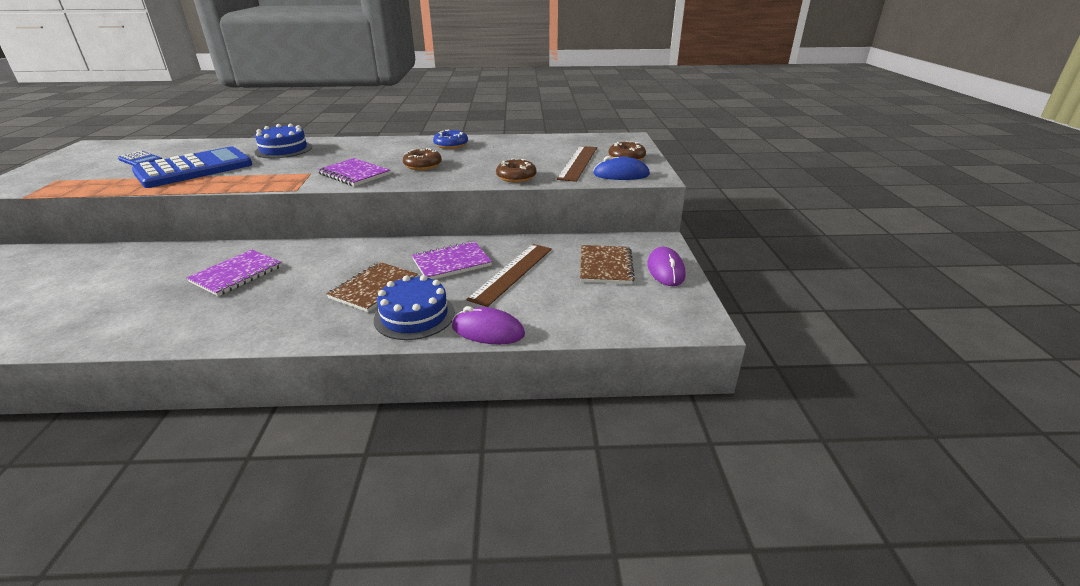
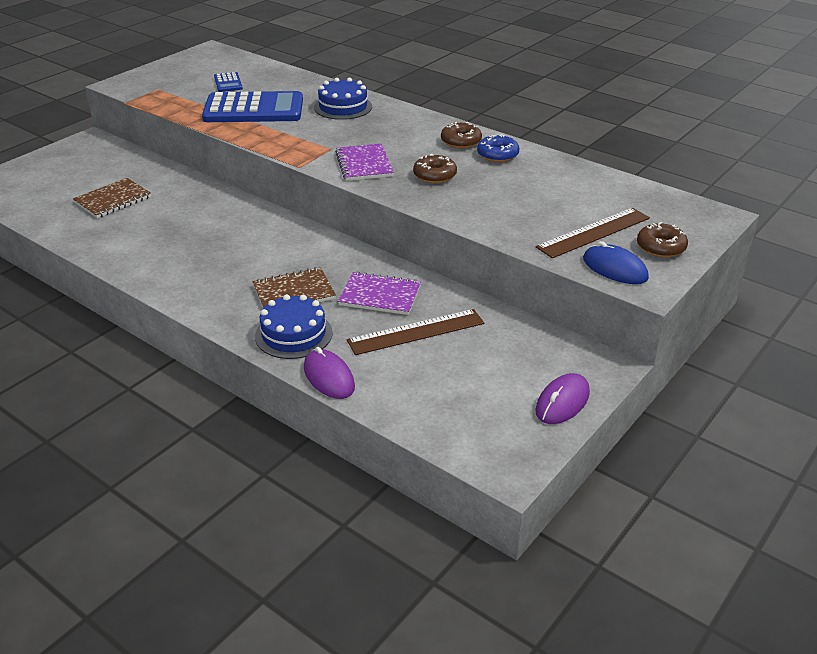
camera: 40 degrees right, 5 degrees up
purple notebook [186,250,282,296] -> none
brown donut [496,159,537,183] -> brown donut moved to [441,122,482,149]
brown notebook [580,245,635,284] -> brown notebook moved to [73,178,151,218]

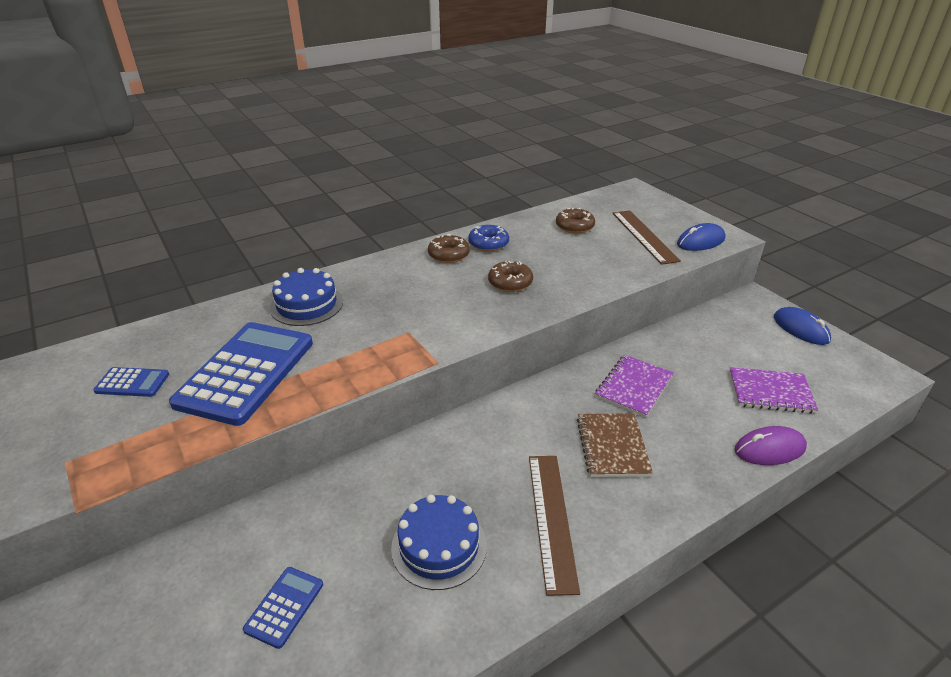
camera: 70 degrees left, 0 degrees up
brown notebook [73,178,151,218] -> blue calculator [243,567,323,649]
blue cake [255,294,333,359] -> blue cake moved to [391,495,487,590]
purple notebook [335,143,394,181] -> purple notebook moved to [729,367,818,414]
brown ruler [347,309,484,355] -> brown ruler moved to [529,456,580,596]
purple mouse [535,373,590,424] -> blue mouse [774,307,831,345]
brown donut [637,222,688,258] -> brown donut moved to [556,208,595,234]

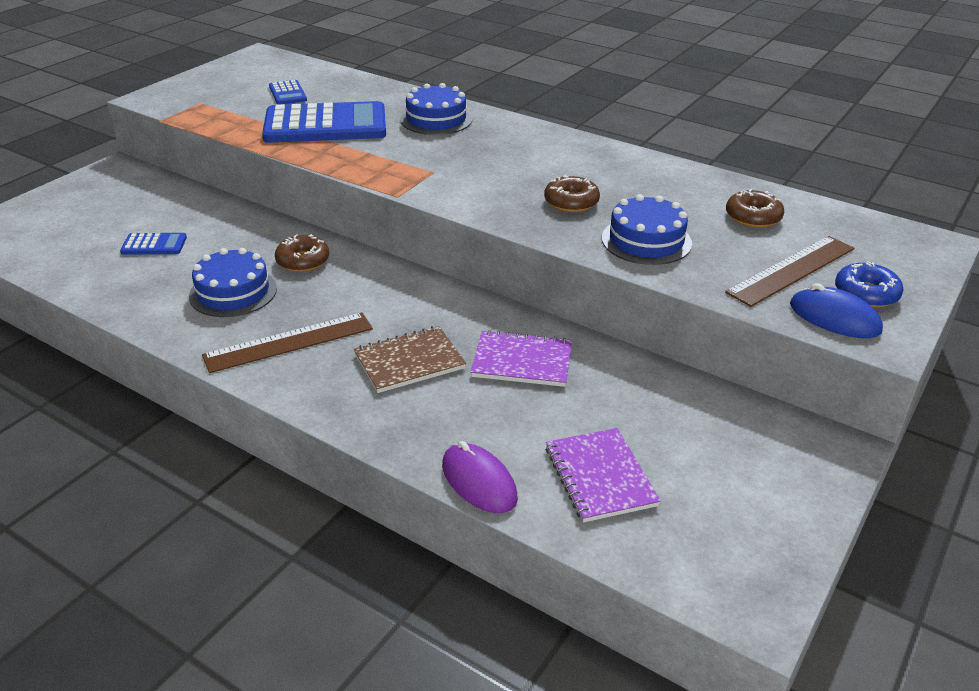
camera: 65 degrees right, 0 degrees up
brown donut [428,234,470,263] -> brown donut moved to [275,234,329,272]
blue donut [468,225,509,252] -> blue donut moved to [835,261,903,308]
blue mouse [774,307,831,345] -> none
none -> blue cake [602,194,692,265]

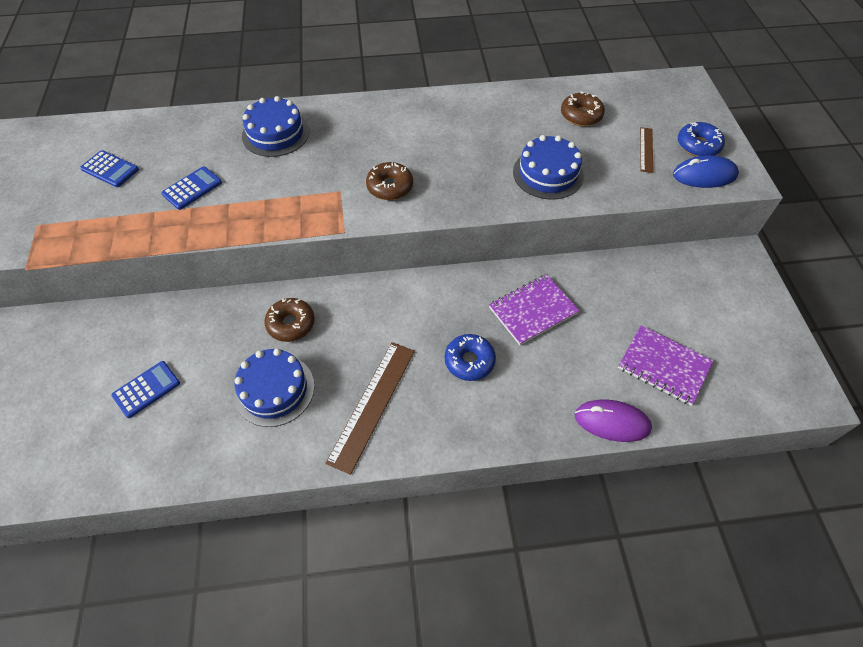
camera: 40 degrees left, 20 degrees up
blue calculator [262,101,386,143] -> blue calculator [161,166,222,210], size x0.45
brown notebook [354,326,466,393] -> blue donut [445,334,496,381]
brown donut [544,175,600,212] -> brown donut moved to [366,162,413,200]
brown ruler [725,236,854,307] -> brown ruler [640,127,653,173], size x0.53

